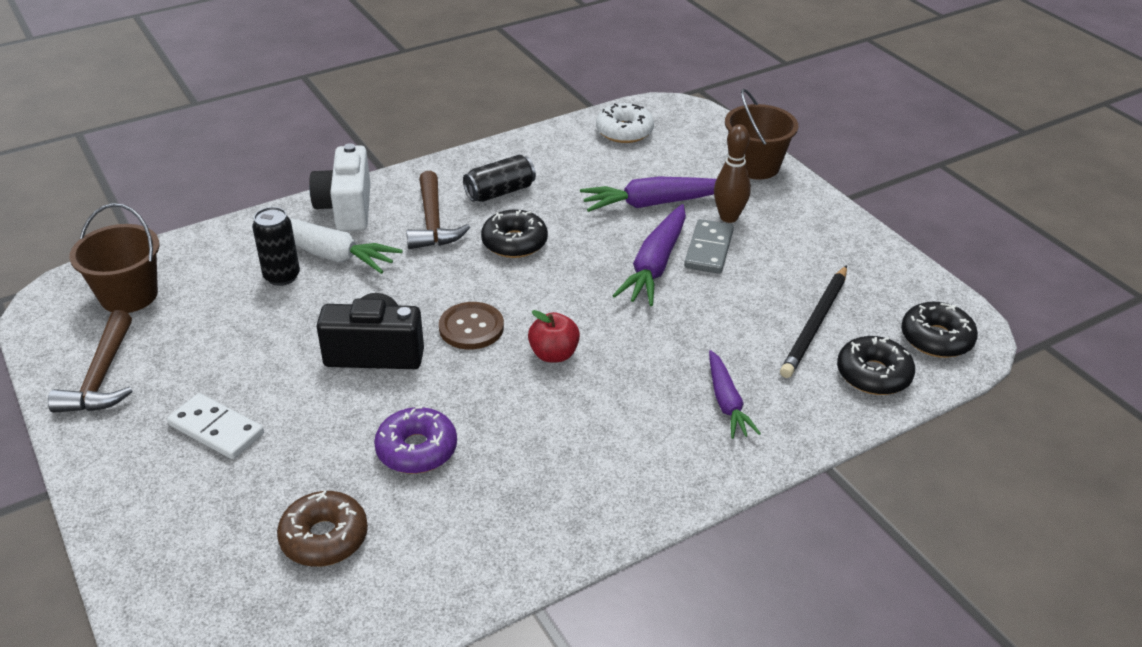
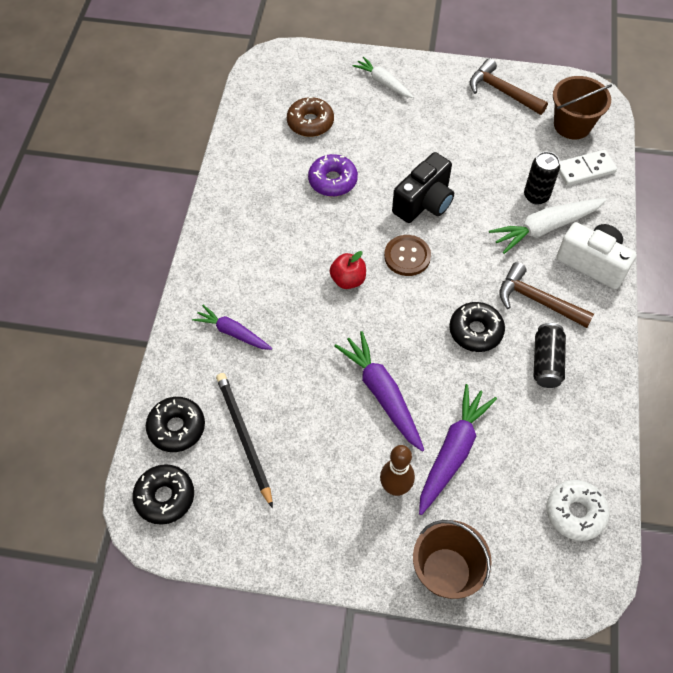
camera: 130 degrees right, 20 degrees up
white domino [167,393,264,459] -> white domino moved to [559,150,617,186]
grey domino [684,219,734,274] -> none
none -> white carrot [353,57,413,98]

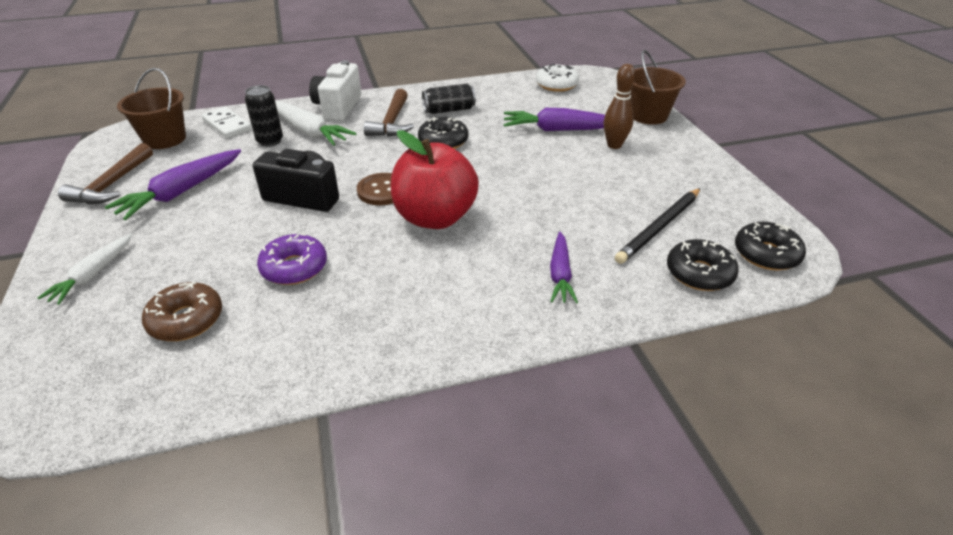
camera: 115 degrees left, 20 degrees down
red apple [330,251,366,289] -> red apple [391,130,479,229], size x2.06
purple carrot [335,331,424,452] -> purple carrot moved to [105,149,241,220]

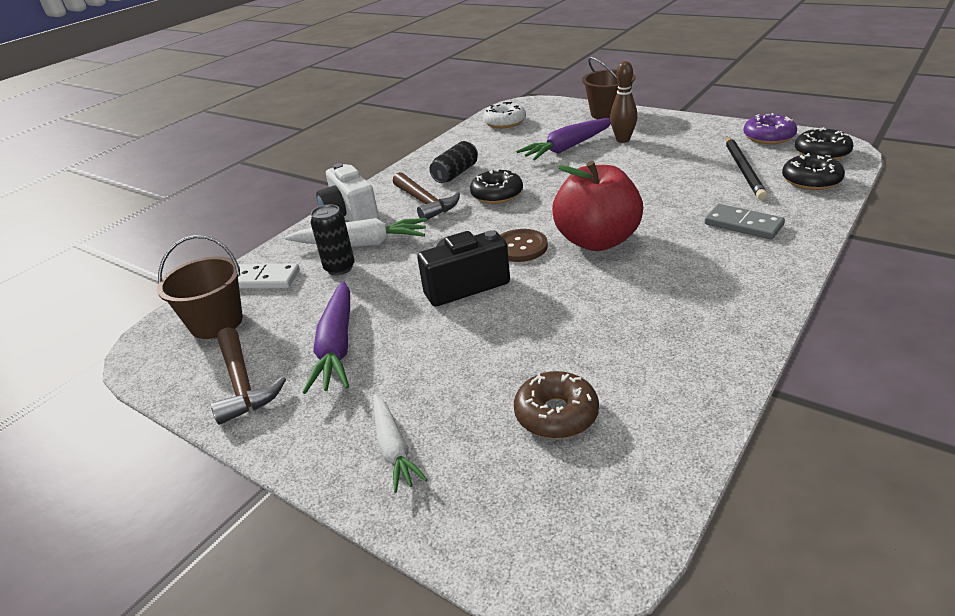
camera: 35 degrees left, 5 degrees down
purple donut [257,234,327,285] -> purple donut moved to [743,113,797,144]
purple carrot [550,232,578,303] -> grey domino [705,204,785,239]

